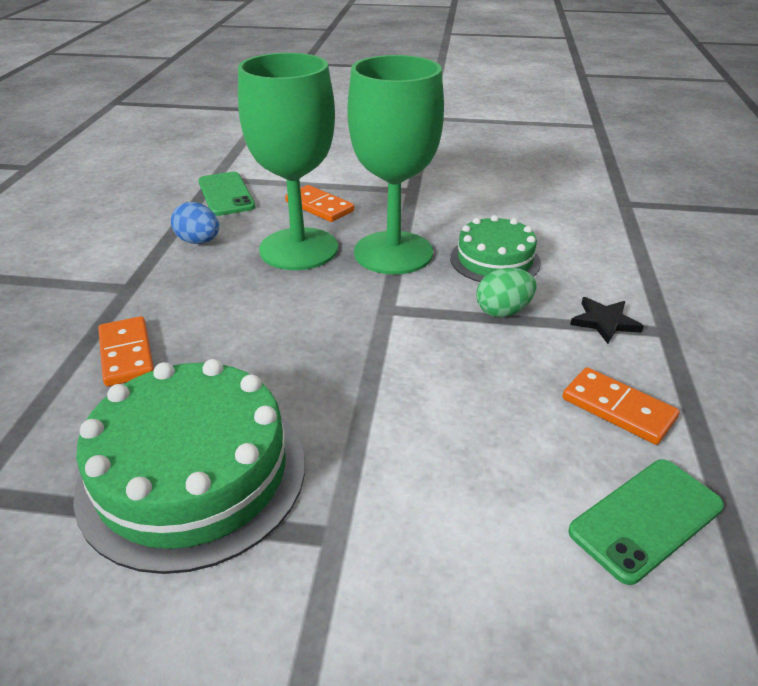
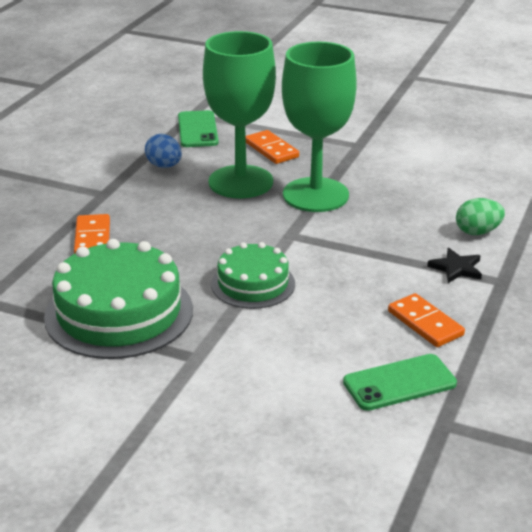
camera: 15 degrees right, 5 degrees down
green cake [450,215,541,282] -> green cake moved to [211,242,295,309]
green egg [476,268,537,318] -> green egg moved to [456,198,505,235]

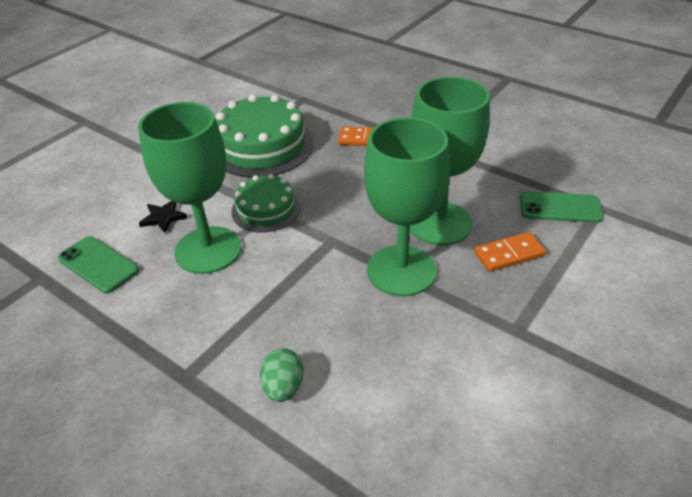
camera: 105 degrees right, 10 degrees up
blue egg [145,134,182,168] -> none
green phone [343,354,457,411] -> green phone turned 45 degrees counterclockwise [58,236,139,293]
orange domino [388,293,465,347] -> none
black star [427,248,482,283] -> black star moved to [139,201,188,233]
none -> green goblet [138,102,241,274]

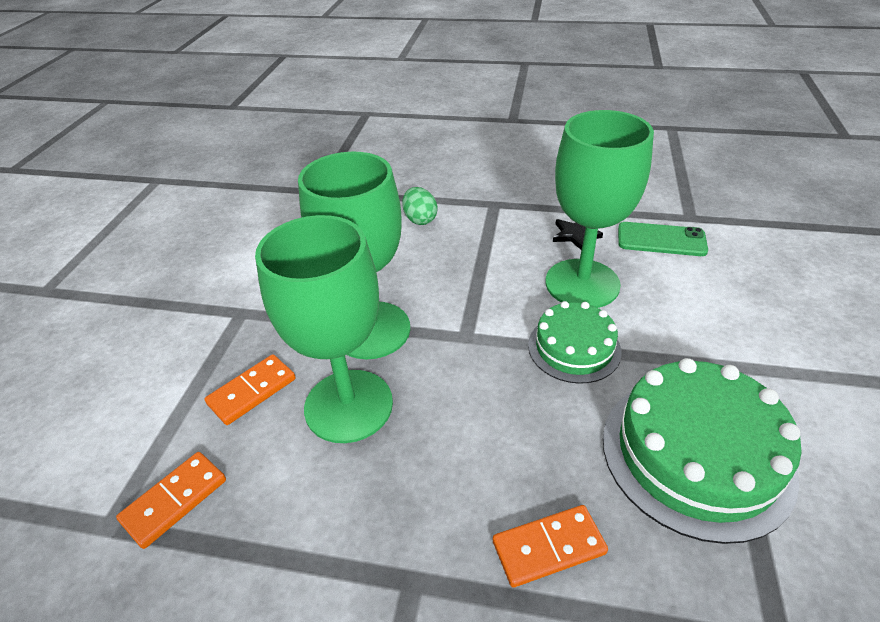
camera: 155 degrees right, 0 degrees up
black star [139,201,188,233] -> black star moved to [553,219,603,250]
green phone [520,191,604,223] -> orange domino [116,452,226,549]

